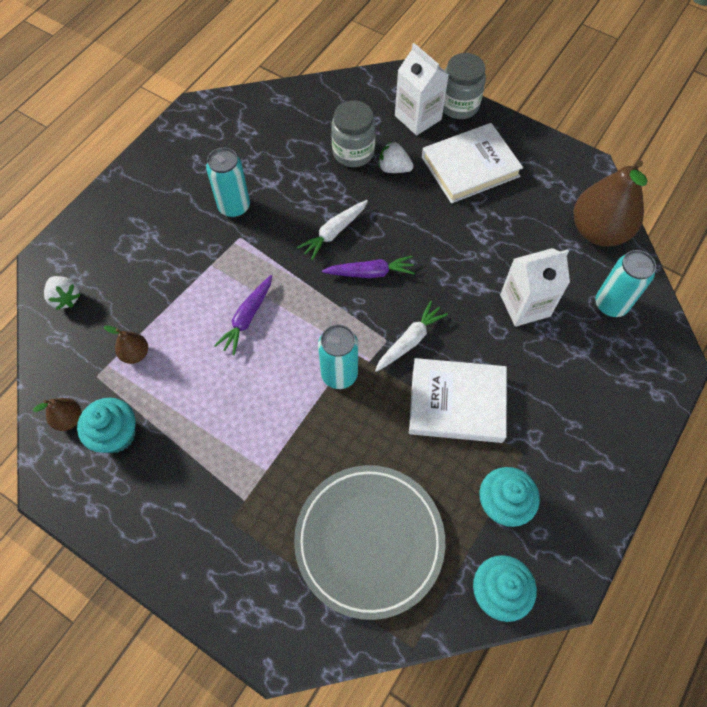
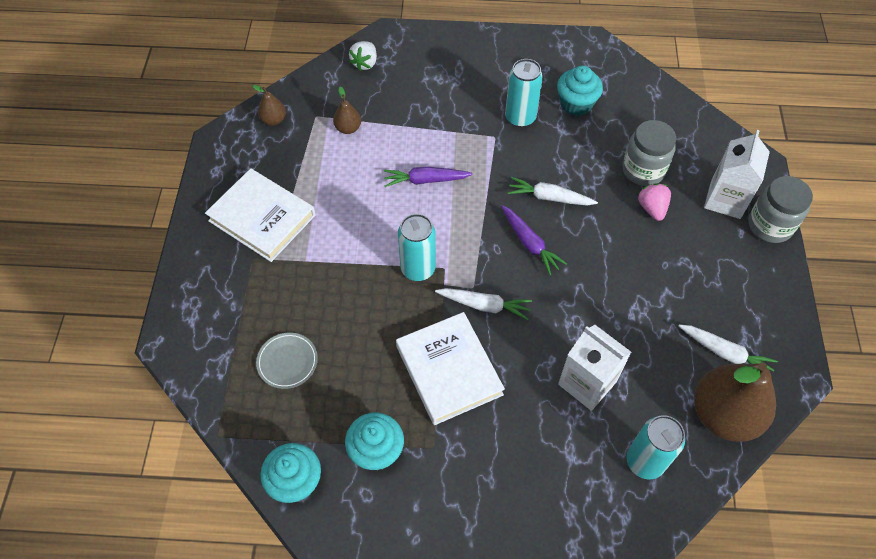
camera: 60 degrees right, 5 degrees down
turquoise cupcake [77,398,136,453] -> turquoise cupcake moved to [557,66,603,116]
grey plate [294,465,445,620] -> grey plate [256,333,318,389], size x0.45
white strawberry [378,141,414,173] -> pink strawberry [638,183,671,221]
white book [422,123,523,203] -> white book moved to [205,168,315,262]
none -> white carrot [679,324,778,371]

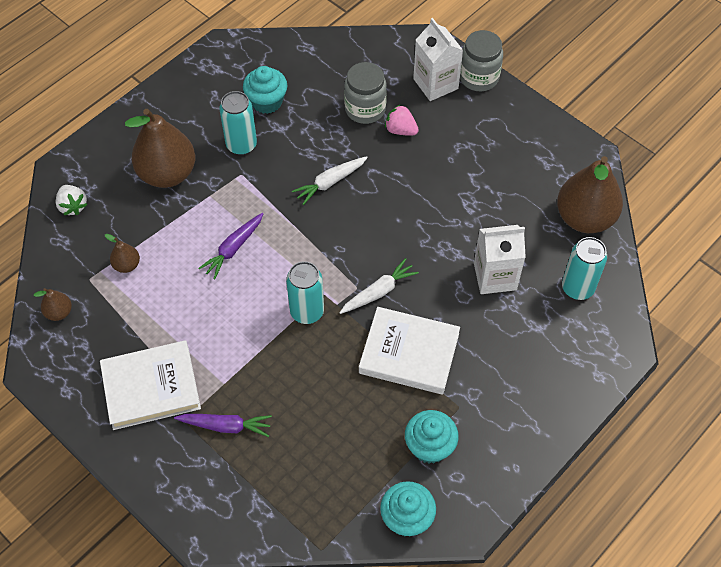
camera: 50 degrees left, 0 degrees up
grey plate [256,333,318,389] -> none
purple carrot [501,205,567,275] -> purple carrot moved to [174,414,272,437]
white carrot [679,324,778,371] -> none
none -> brown pear [125,108,195,188]

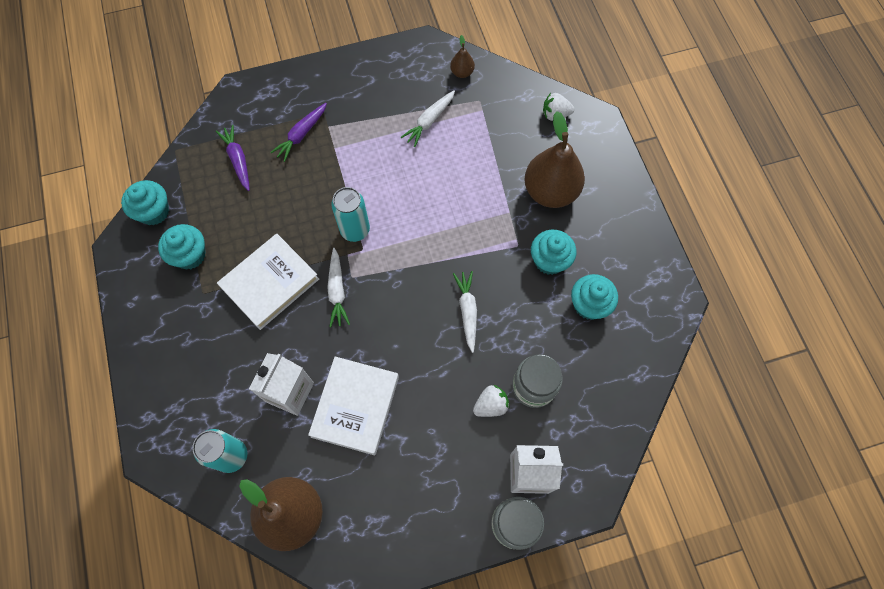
camera: 120 degrees right, 10 degrees up
white book [100,340,201,430] -> white book moved to [308,357,399,455]
brown pear [105,234,140,273] -> none
purple carrot [198,213,263,279] -> purple carrot moved to [216,125,250,191]
turquoise can [219,91,257,155] -> turquoise cupcake [531,230,576,275]
pink strawberry [385,104,419,136] -> white strawberry [473,385,510,417]
none -> white carrot [401,90,455,147]

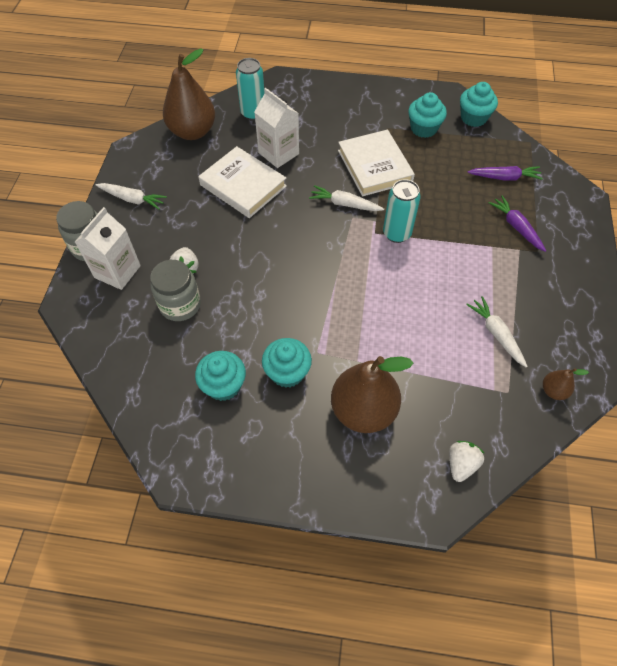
camera: 115 degrees right, 10 degrees down
white carrot [453,271,477,353] -> white carrot moved to [96,183,167,210]

